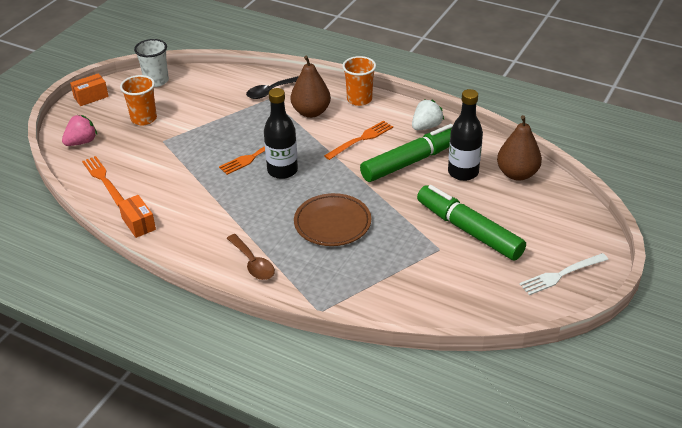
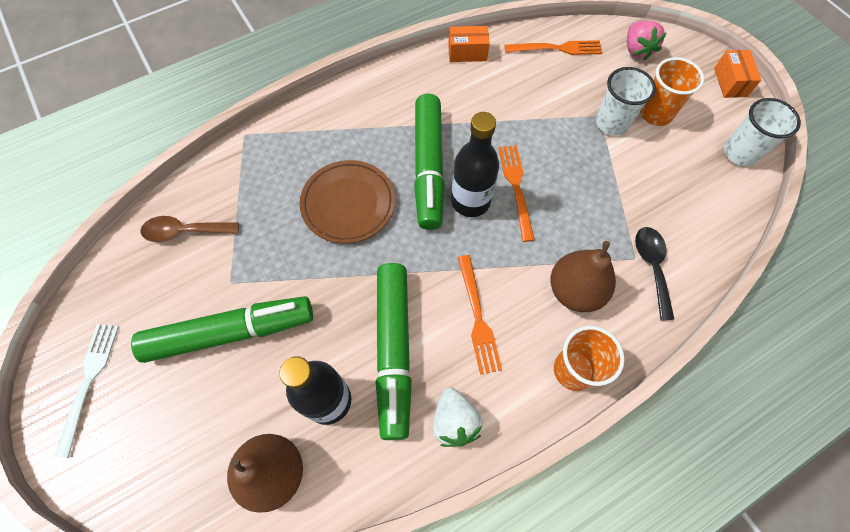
camera: 120 degrees right, 25 degrees up
brown spoon [227,234,275,280] -> brown spoon moved to [140,216,239,242]
none -> green marker [414,94,445,230]
none -> white cup [596,67,656,136]

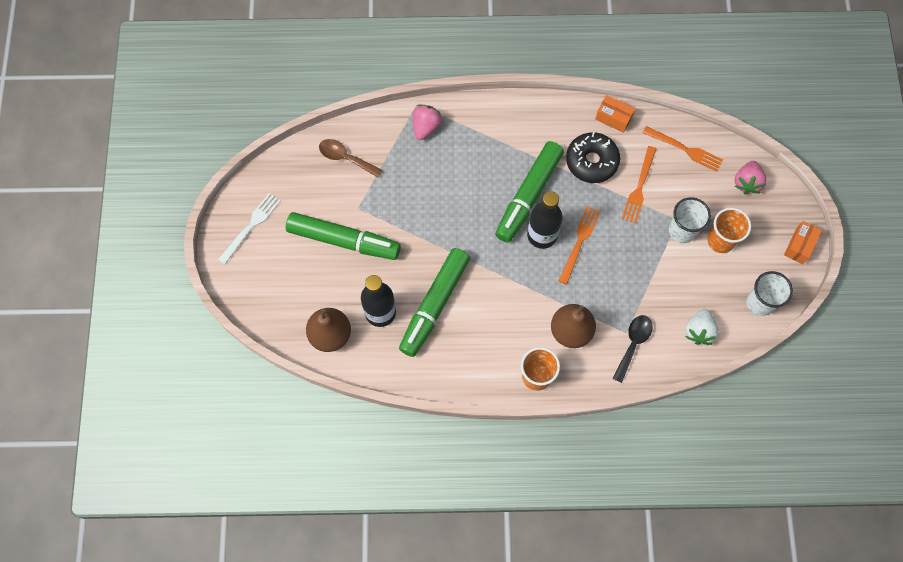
camera: 30 degrees right, 5 degrees up
brown plate [300,160,395,244] -> none
white strawberry [433,387,483,447] -> white strawberry moved to [685,309,719,345]
orange fork [458,255,502,375] -> orange fork moved to [622,146,657,223]
none -> pink strawberry [413,105,442,140]
none -> black donut [566,132,620,183]

